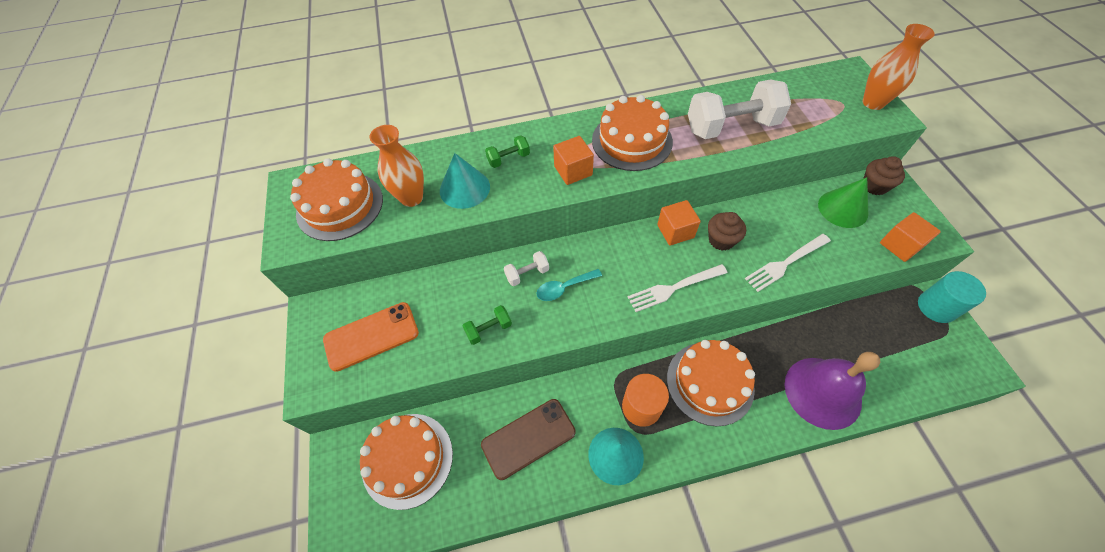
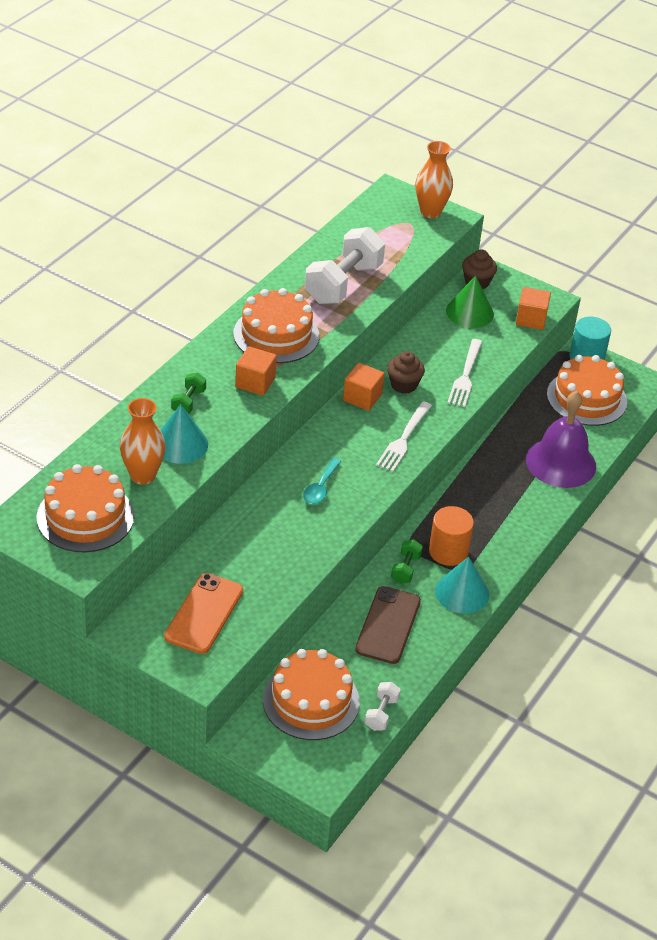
camera: 50 degrees left, 15 degrees down
green dumbbell [463,305,512,345] -> green dumbbell moved to [391,540,423,584]
white dumbbell [504,251,549,286] -> white dumbbell moved to [365,682,401,731]
orange cake [667,340,755,426] -> orange cake moved to [547,355,627,426]

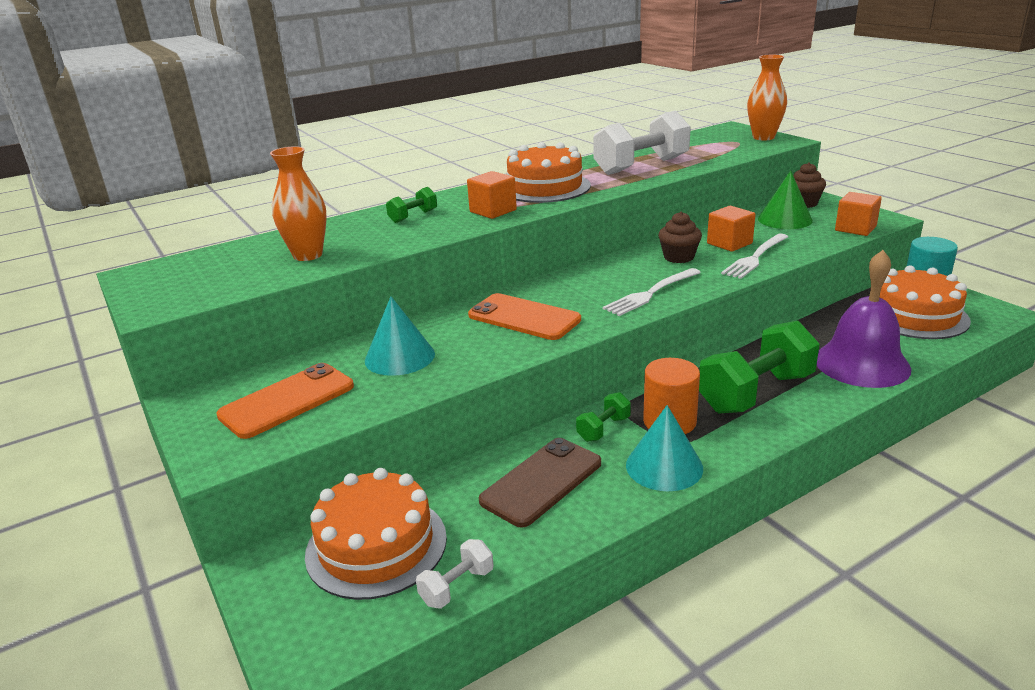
camera: 30 degrees right, 15 degrees down
orange cake [36,464,134,553] -> none
turquoise cone [160,404,208,464] -> turquoise cone moved to [365,296,435,376]
turquoise spoon [303,458,341,504] -> orange phone [468,293,581,340]
orange cube [343,363,384,411] -> orange cube moved to [707,206,756,252]
none -> green dumbbell [699,321,820,414]

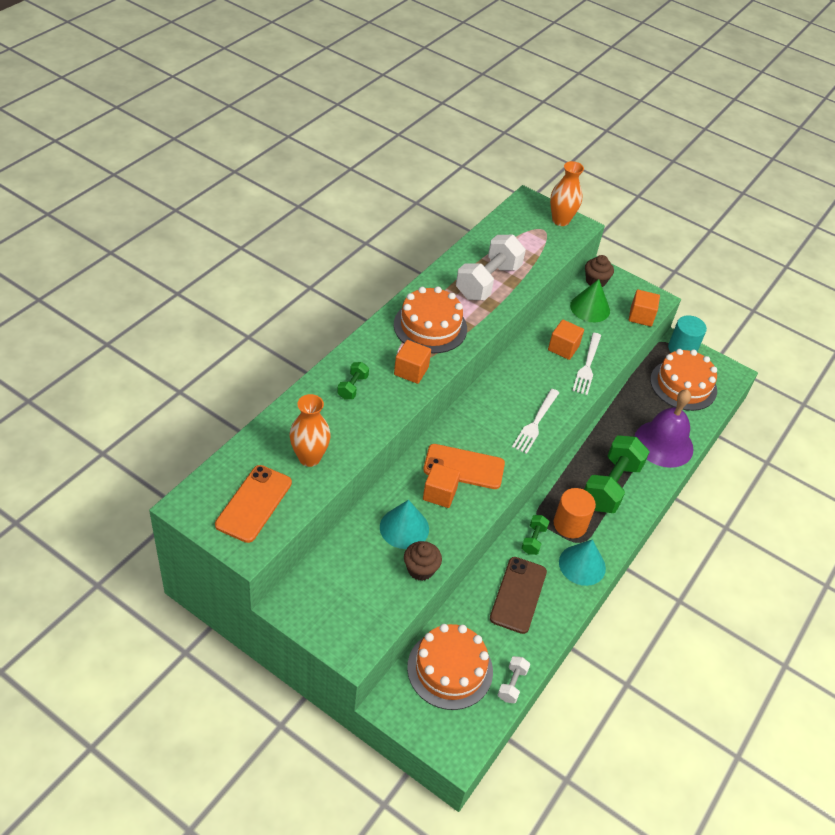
camera: 30 degrees left, 20 degrees up
orange phone [216,363,354,439] -> orange phone moved to [215,465,292,543]
brown cupcake [658,212,702,263] -> brown cupcake moved to [404,541,442,581]
none -> orange cube [423,463,460,508]

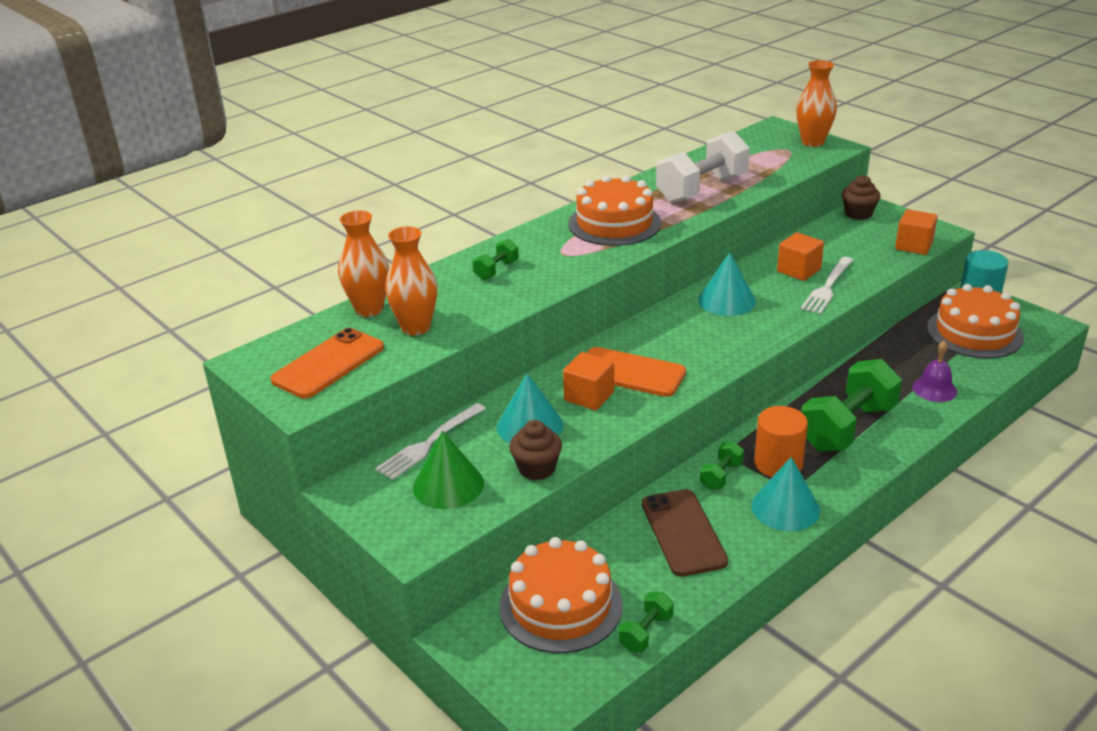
camera: 20 degrees right, 15 degrees down
orange cube [394,340,431,384] -> none
brown phone [490,557,547,634] -> brown phone turned 45 degrees counterclockwise [642,489,728,577]
white dumbbell [498,656,531,703] -> green dumbbell [619,592,674,652]
white fork [512,389,559,454] -> white fork moved to [375,403,486,480]
green cone [570,279,610,322] -> green cone moved to [413,431,484,509]
purple bell [635,389,694,468] -> purple bell [912,341,957,402], size x0.52
none -> orange vase [338,210,389,317]
none -> turquoise cone [698,252,756,316]

